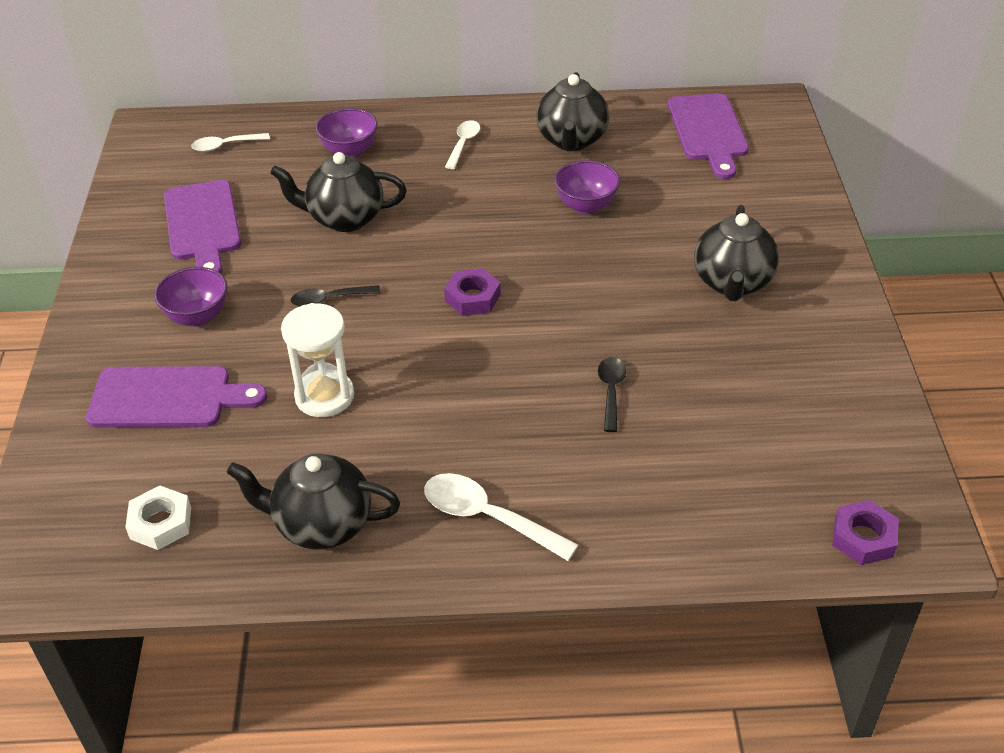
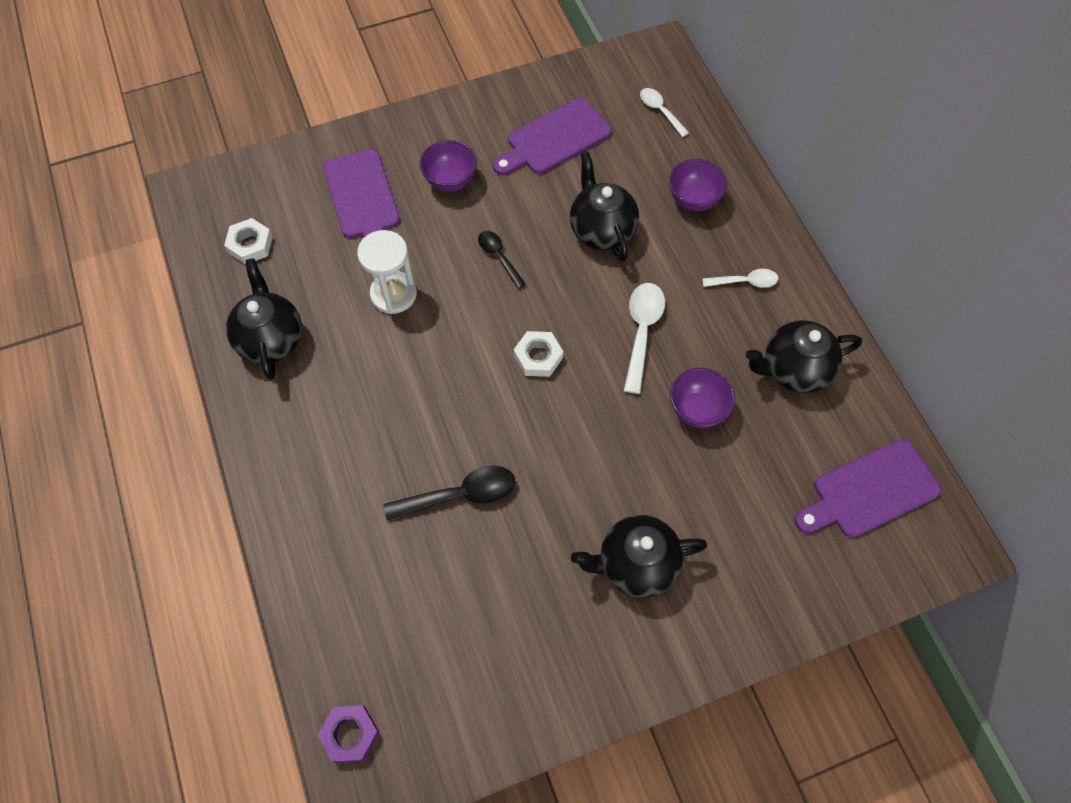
camera: 70 degrees right, 20 degrees up
white spoon [424,473,578,561] -> white spoon moved to [624,283,665,394]
purple nut [444,268,501,316] -> white nut [514,331,563,377]
black spoon [598,357,626,432] -> black spoon [384,466,515,520], size x1.59

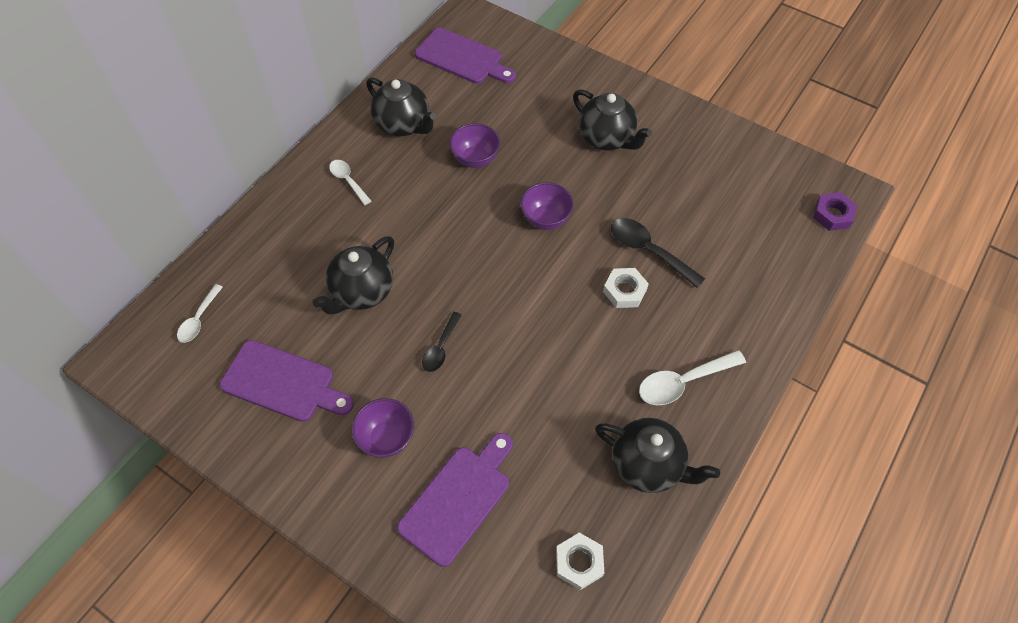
camera: 125 degrees left, 5 degrees down
black teapot [226,258,302,380] -> black teapot turned 105 degrees counterclockwise [595,418,720,493]
white hourglass [357,230,417,314] -> none
white nut [514,331,563,377] -> white nut moved to [603,268,649,308]
white spoon [624,283,665,394] -> white spoon moved to [639,350,746,405]
purple bowl [669,159,727,211] -> purple bowl moved to [520,182,574,230]

